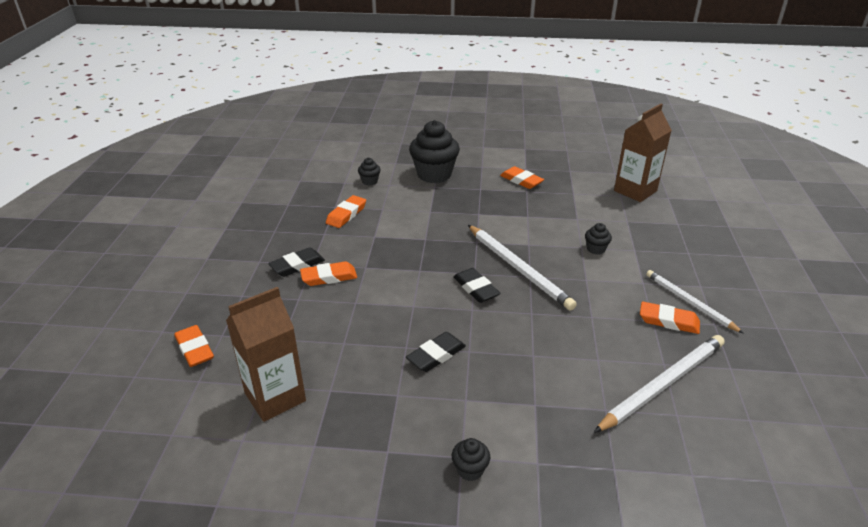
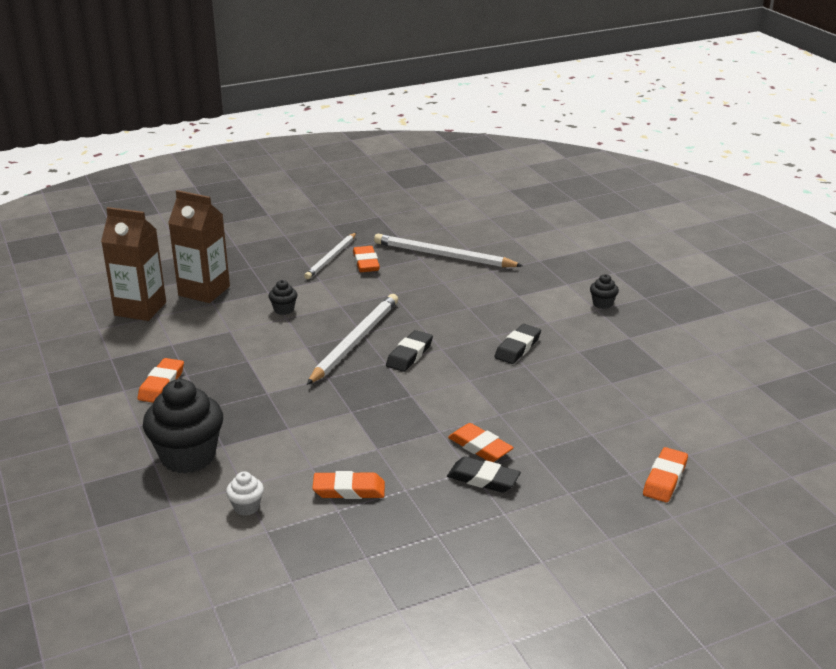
camera: 120 degrees left, 5 degrees down
brown carton [226,287,306,422] -> brown carton moved to [168,190,230,303]
black cupcake [358,158,381,185] -> white cupcake [226,472,264,516]
black eraser [406,332,466,372] -> black eraser turned 75 degrees counterclockwise [495,324,541,364]

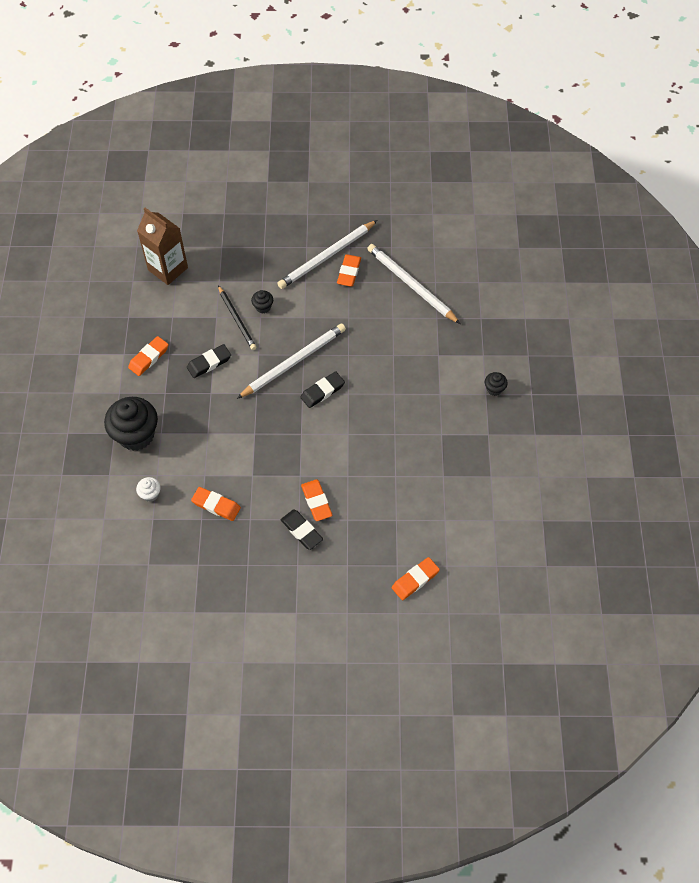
camera: 25 degrees right, 30 degrees up
brown carton [168,190,230,303] -> none
white pencil [304,233,356,279] -> white pencil [277,220,377,289], size x1.52
black eraser [495,324,541,364] -> black eraser moved to [187,344,231,378]
none -> black pencil [218,285,256,350]

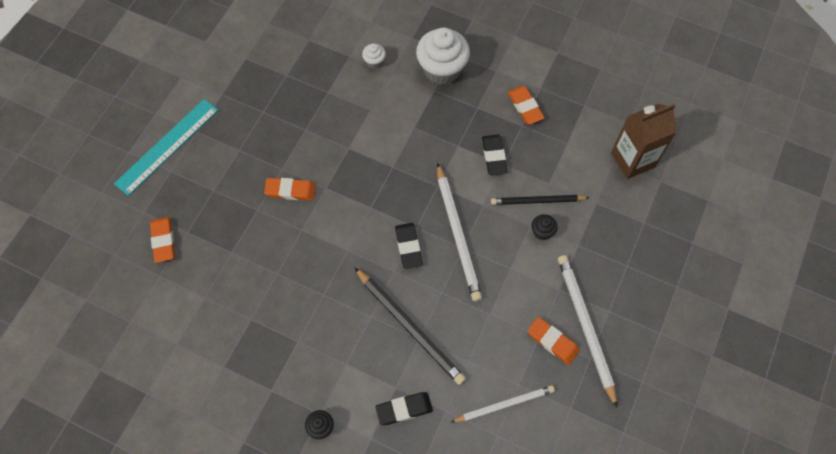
camera: 115 degrees right, 5 degrees up
black cupcake [104,397,158,451] -> white cupcake [416,27,470,85]
orange eraser [191,487,241,521] -> none
black eraser [281,510,323,550] -> black eraser moved to [376,392,433,425]
white pencil [367,244,460,324] -> white pencil [451,385,555,422], size x0.66
none -> turquoise ruler [114,99,218,196]
none -> black pencil [354,267,466,385]

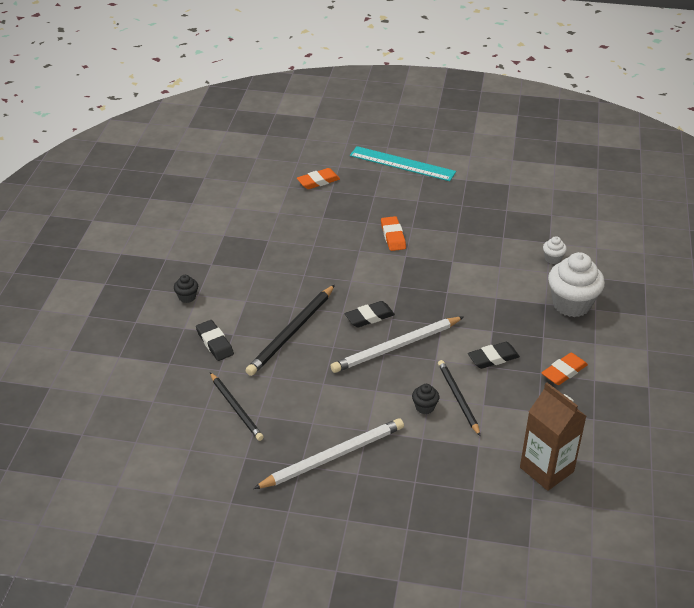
camera: 75 degrees right, 25 degrees down
white pencil [451,385,555,422] -> black pencil [210,372,264,441]
orange eraser [528,317,580,365] -> none

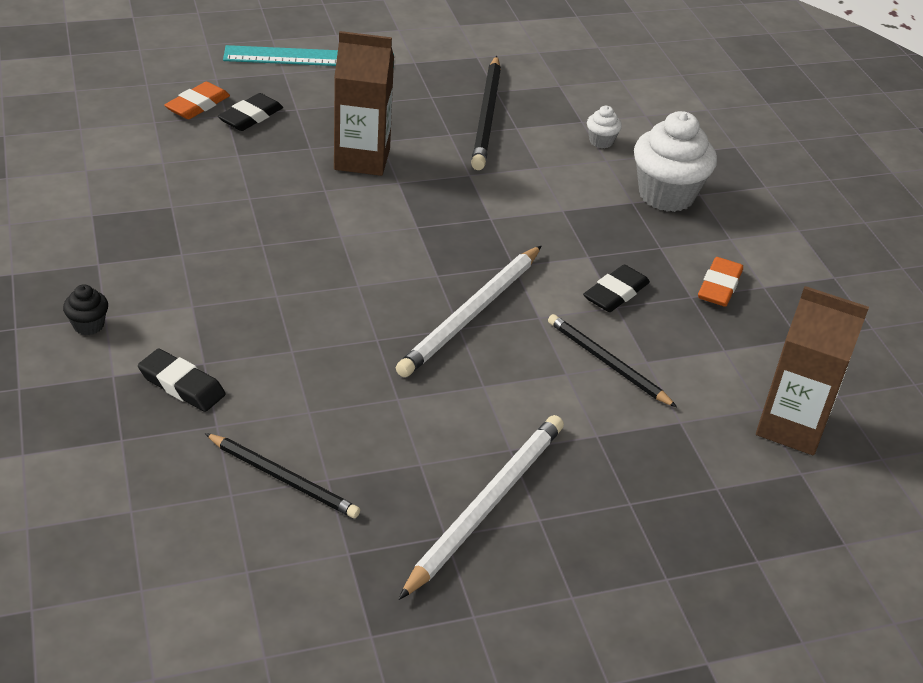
camera: 30 degrees left, 0 degrees up
black pencil [246,285,335,376] -> black pencil moved to [471,56,501,170]
black eraser [345,301,395,328] -> black eraser moved to [218,93,283,131]
orange eraser [381,216,406,251] -> brown carton [334,31,394,176]
black cupcake [412,384,439,414] -> none

